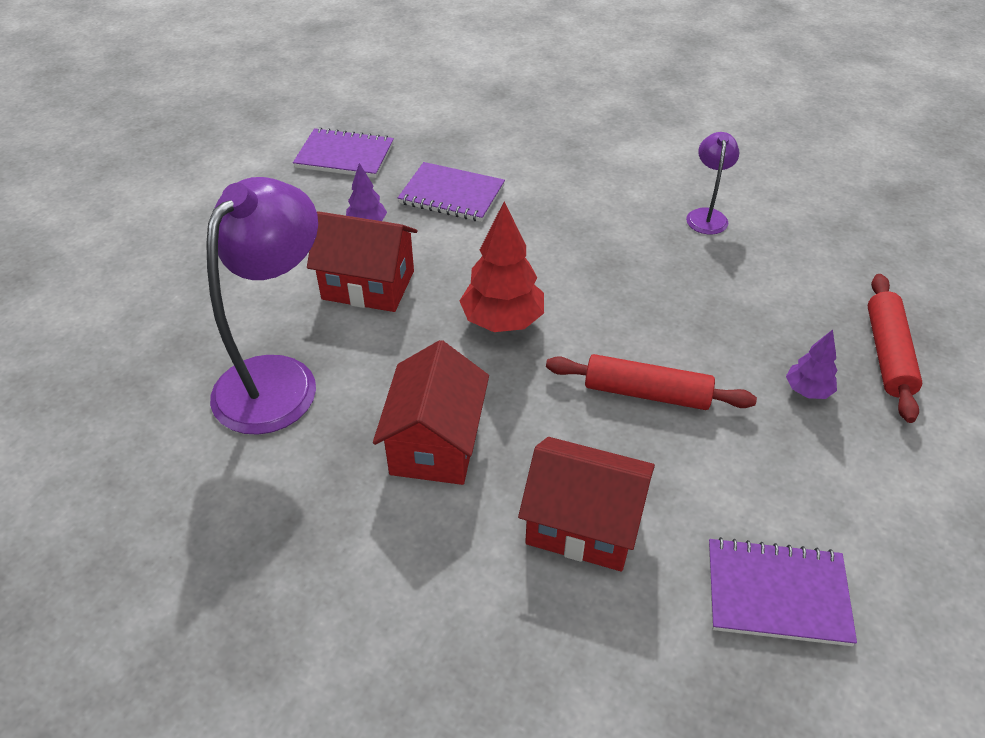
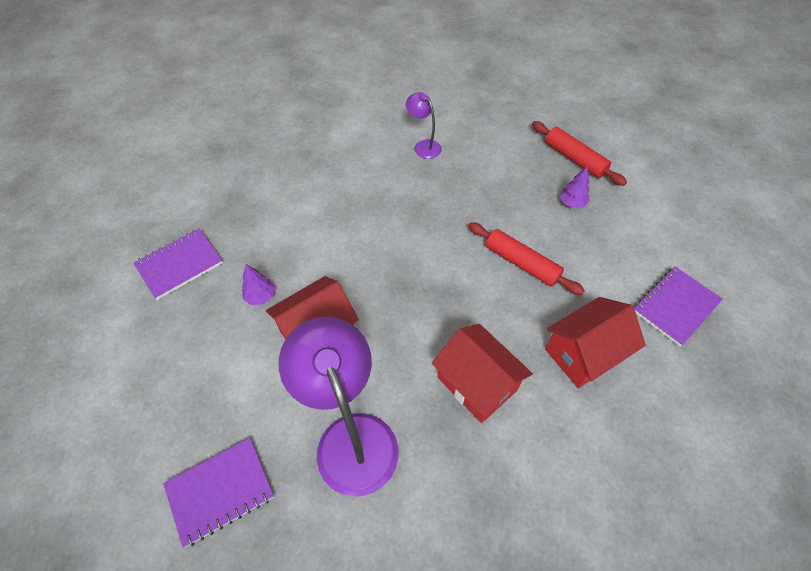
camera: 50 degrees left, 10 degrees up
purple notebook [398,162,505,222] -> purple notebook moved to [163,438,274,547]
red tree [460,201,544,332] -> none
red rolling pin [546,354,757,410] -> red rolling pin turned 75 degrees clockwise [468,222,585,295]

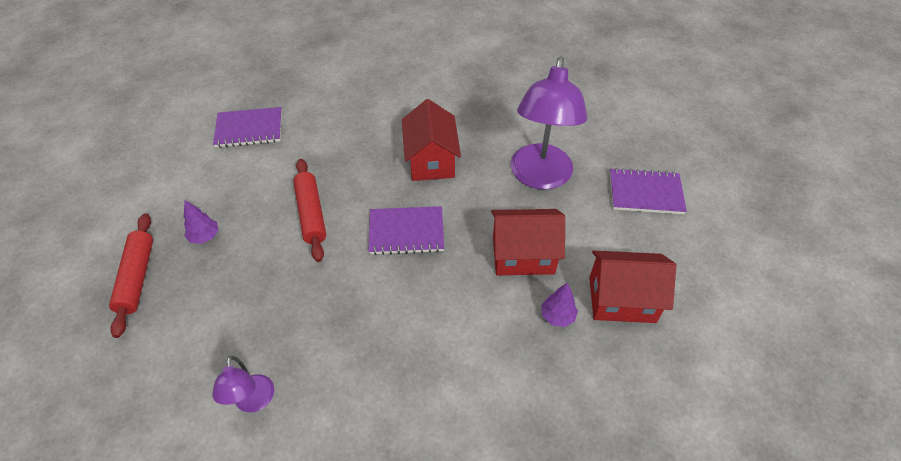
camera: 145 degrees left, 5 degrees down
purple notebook [134,229,223,300] -> purple notebook moved to [368,206,444,255]
red house [545,297,646,388] -> red house moved to [589,251,676,323]

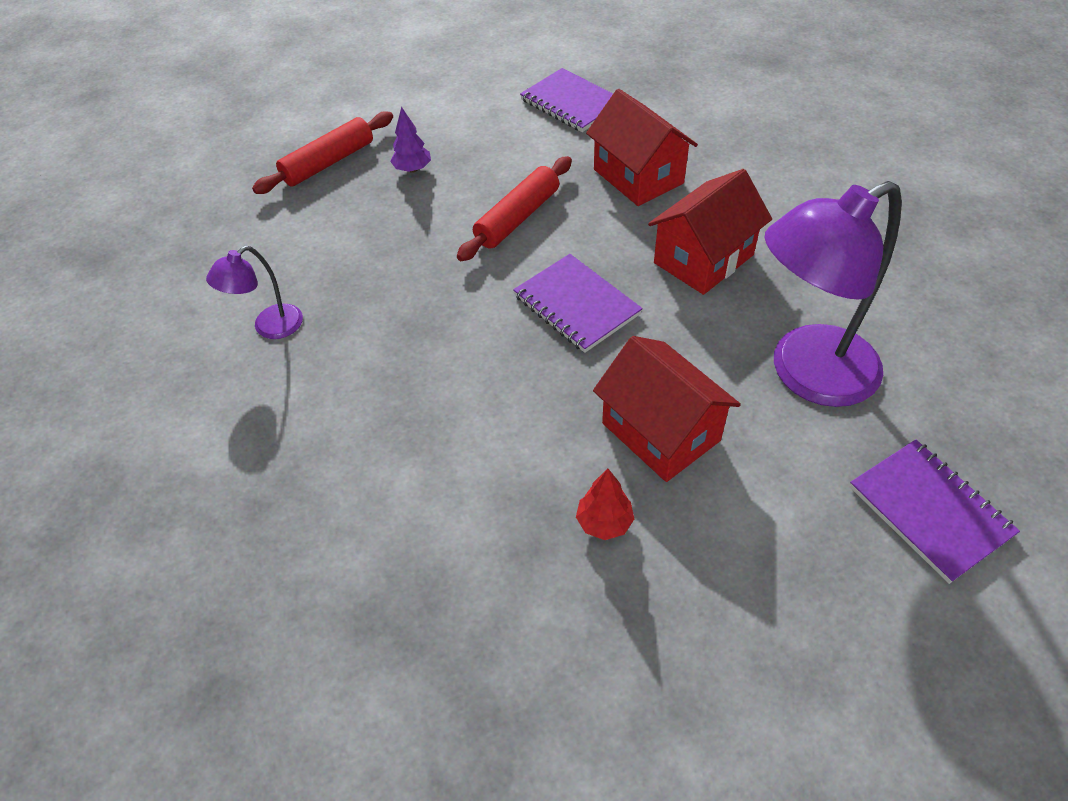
camera: 55 degrees right, 0 degrees up
purple tree [541,283,578,327] -> red tree [576,469,634,540]
red house [589,251,676,323] -> red house moved to [586,89,698,206]

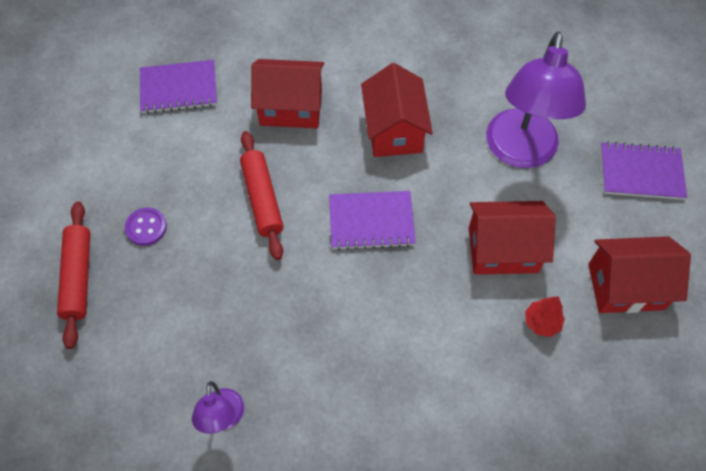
camera: 55 degrees left, 10 degrees up
purple tree [390,107,431,173] -> purple button [125,208,167,246]
none -> red house [588,236,691,313]

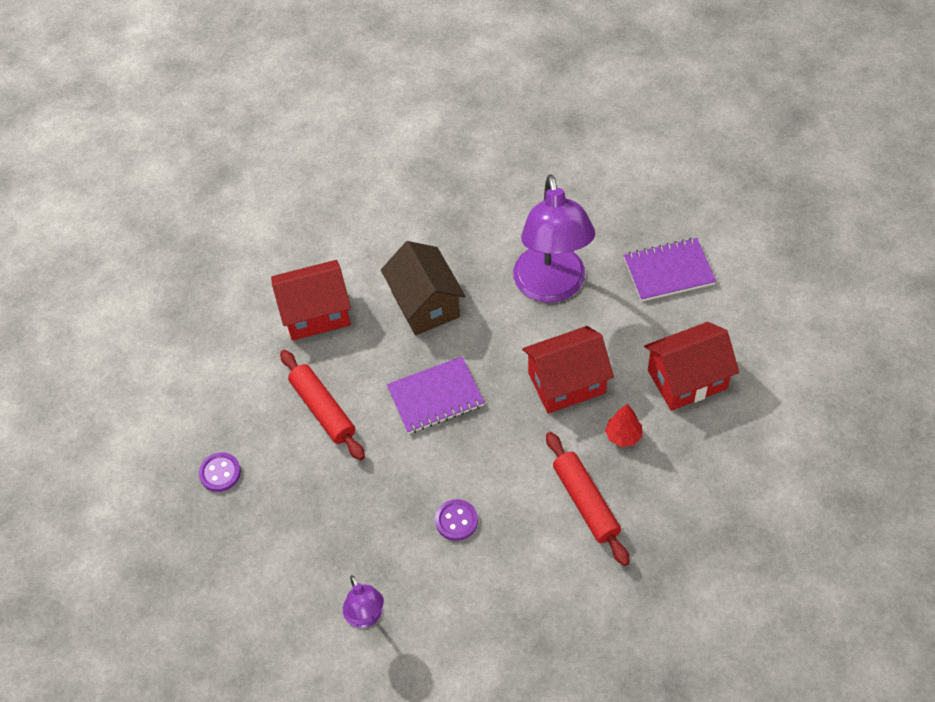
camera: 15 degrees left, 5 degrees down
red rolling pin [57,201,90,349] -> red rolling pin moved to [546,432,630,566]
purple notebook [140,60,217,114] -> none
red house [361,63,433,157] -> brown house [381,241,465,336]
none -> purple button [435,499,478,541]

